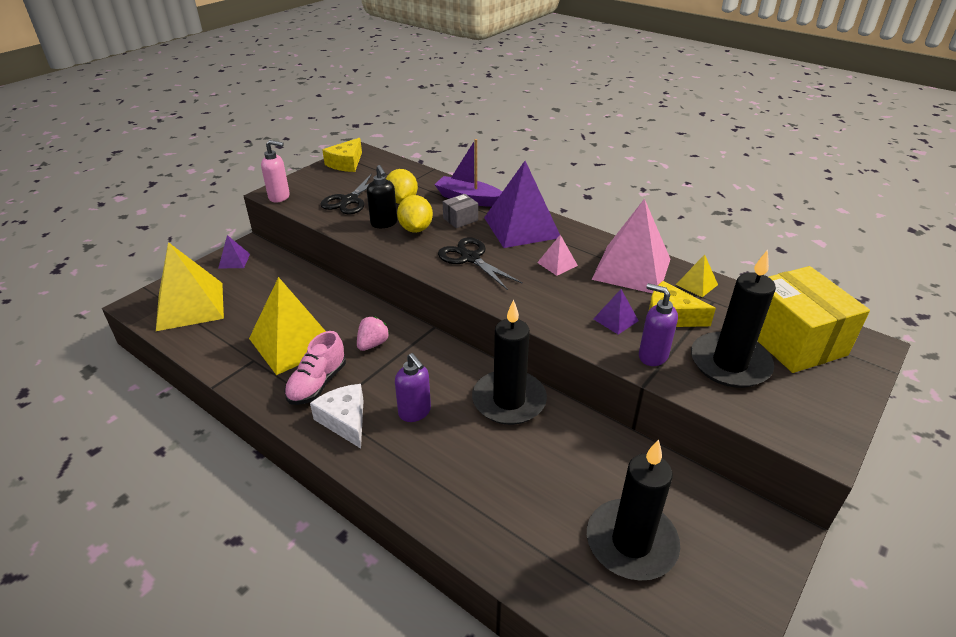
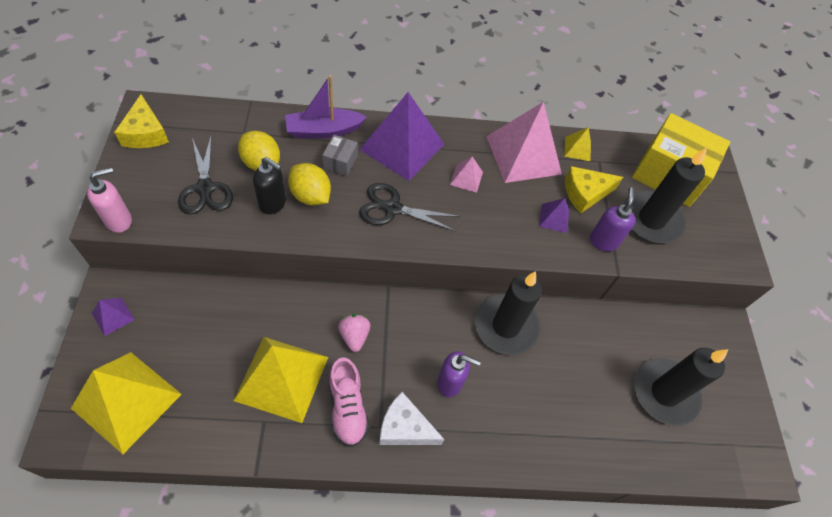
camera: 45 degrees left, 20 degrees up
purple soap dispenser [639,283,678,366] -> purple soap dispenser turned 105 degrees clockwise [590,188,636,251]

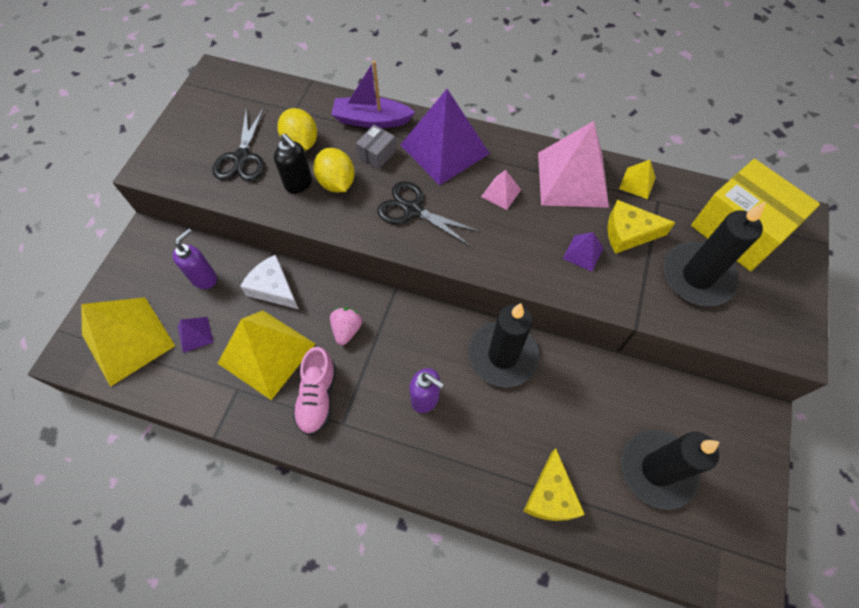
camera: 25 degrees right, 5 degrees up
pink soap dispenser [87,167,132,233] -> none
purple pyramid [92,298,134,336] -> purple pyramid moved to [178,317,214,353]
yellow cheese [114,94,169,148] -> yellow cheese moved to [523,449,585,521]
white cheese [379,392,444,445] -> white cheese moved to [240,255,298,309]
purple soap dispenser [590,188,636,251] -> purple soap dispenser moved to [173,228,217,289]

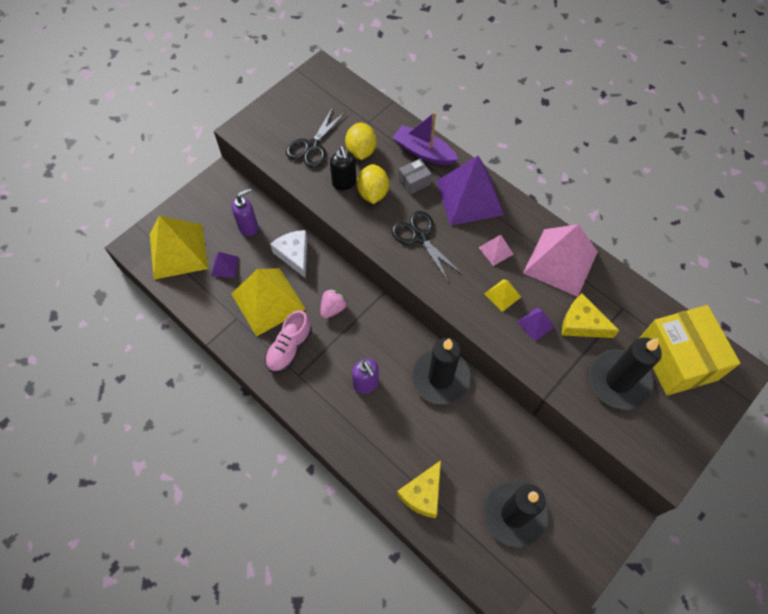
camera: 25 degrees right, 0 degrees up
yellow pyramid [619,160,656,199] -> yellow pyramid moved to [485,279,521,312]

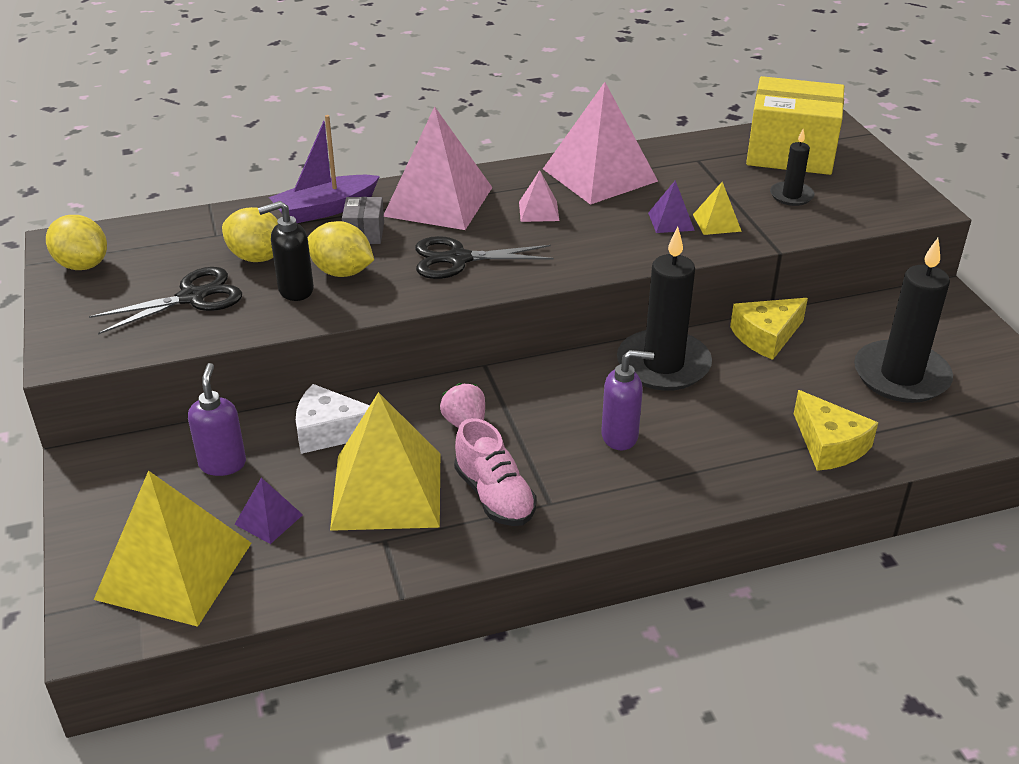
camera: 60 degrees left, 25 degrees down
black scissors [286,107,346,168] -> black scissors turned 90 degrees counterclockwise [89,267,242,335]
black soap dispenser [330,146,357,191] -> black soap dispenser turned 150 degrees clockwise [258,201,314,301]
purple pyramid [436,156,504,226] -> pink pyramid [384,106,493,230]
yellow pyramid [485,279,521,312] -> yellow pyramid moved to [693,182,742,235]
yellow cheese [562,293,619,338] -> yellow cheese moved to [730,298,808,360]
black candle [589,338,662,410] -> black candle [770,129,815,206], size x0.51
none -> yellow lemon [46,215,107,270]

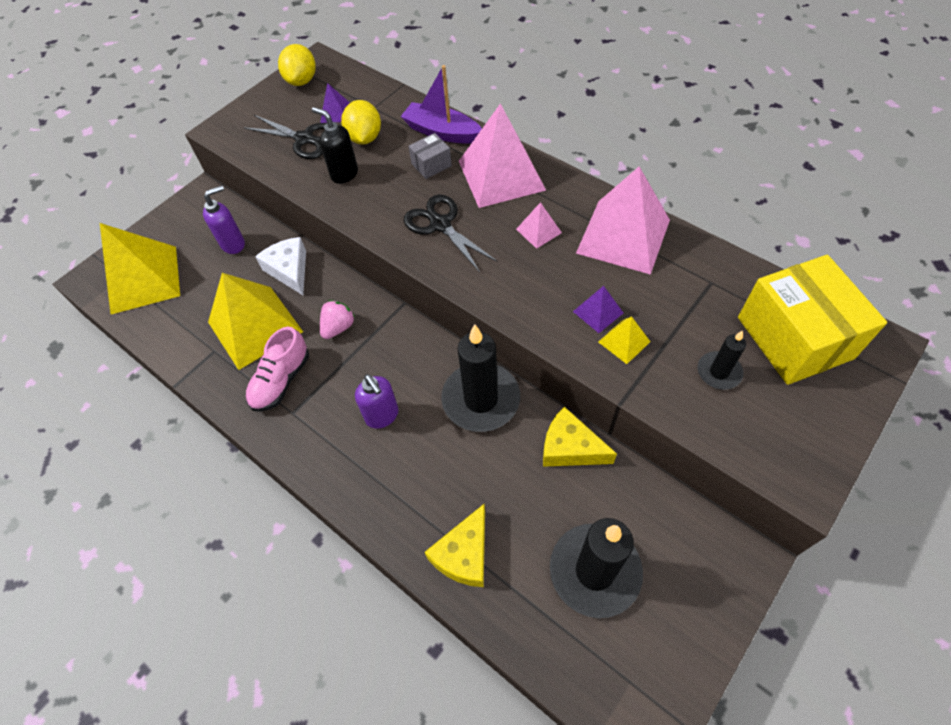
camera: 60 degrees right, 20 degrees up
purple pyramid [234,478,303,544] -> purple pyramid moved to [320,83,350,123]
yellow lemon [308,221,374,277] -> none

